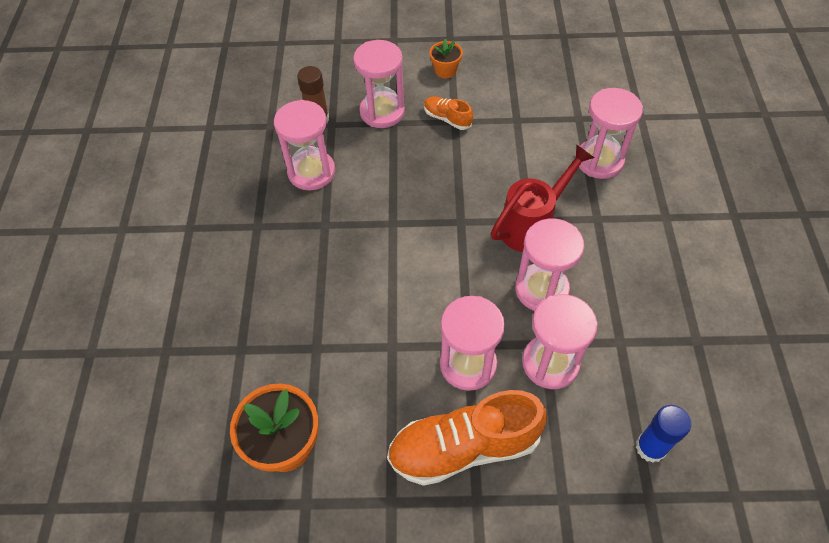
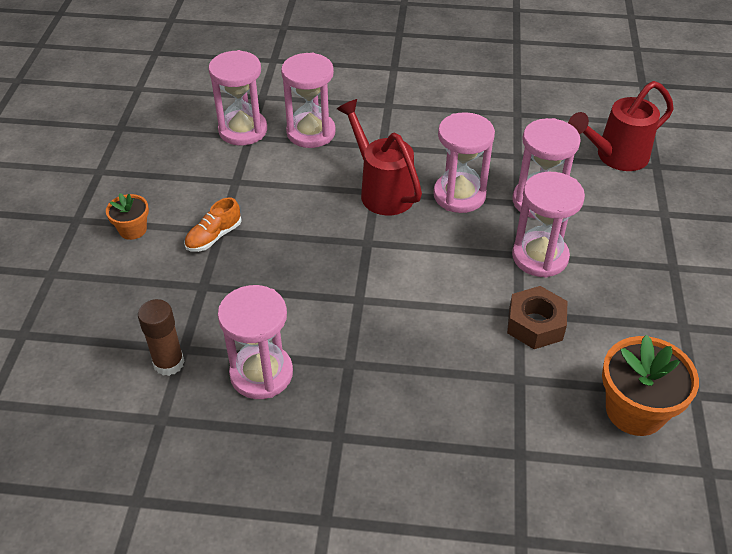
camera: 85 degrees left, 10 degrees down
pink hourglass [353,40,405,128] -> pink hourglass moved to [209,50,267,146]
orange shoe [387,390,547,486] -> none
blue glue stick [636,405,691,463] -> red watering can [568,81,674,171]
none -> brown nut [507,286,567,349]

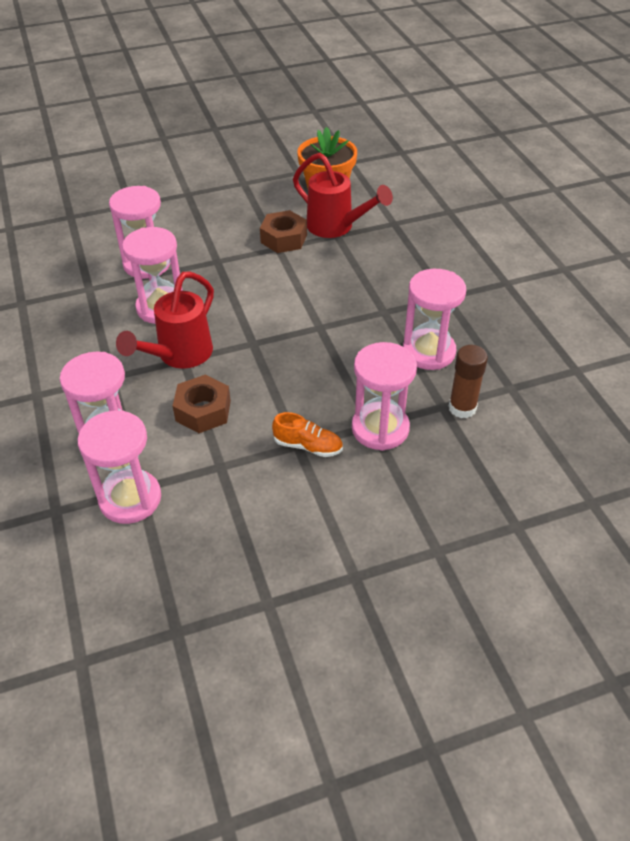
camera: 115 degrees left, 0 degrees up
orange flower pot [106,193,149,240] -> none
pink hourglass [512,172,585,278] -> pink hourglass moved to [352,342,417,451]
red watering can [568,81,674,171] -> red watering can moved to [293,153,393,238]
none -> brown nut [173,375,231,433]

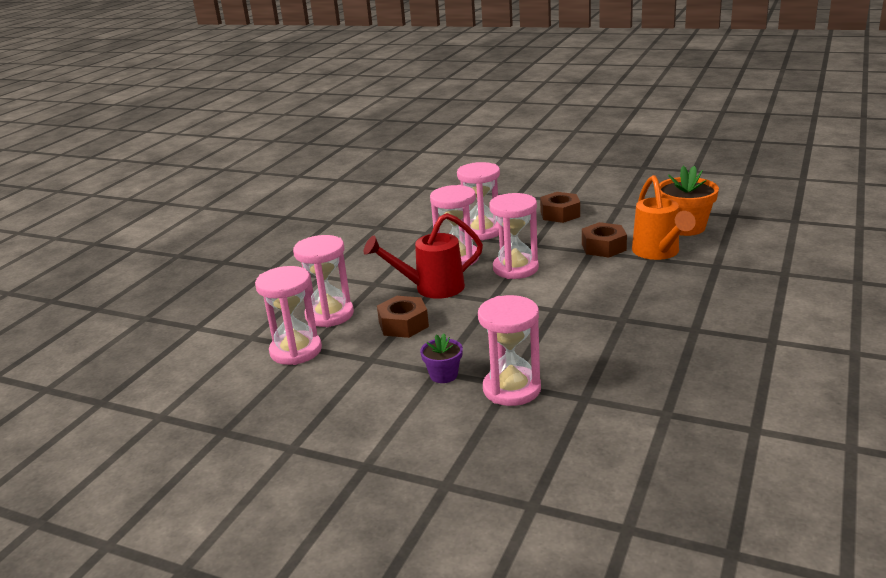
camera: 45 degrees right, 20 degrees down
orange shoe [272,412,343,457] -> purple flower pot [420,334,463,383]
red watering can [293,153,393,238] -> orange watering can [632,175,696,260]
pink hourglass [403,269,466,370] -> pink hourglass moved to [489,193,539,279]
brown glue stick [449,345,488,418] -> none
none -> brown nut [540,192,580,223]

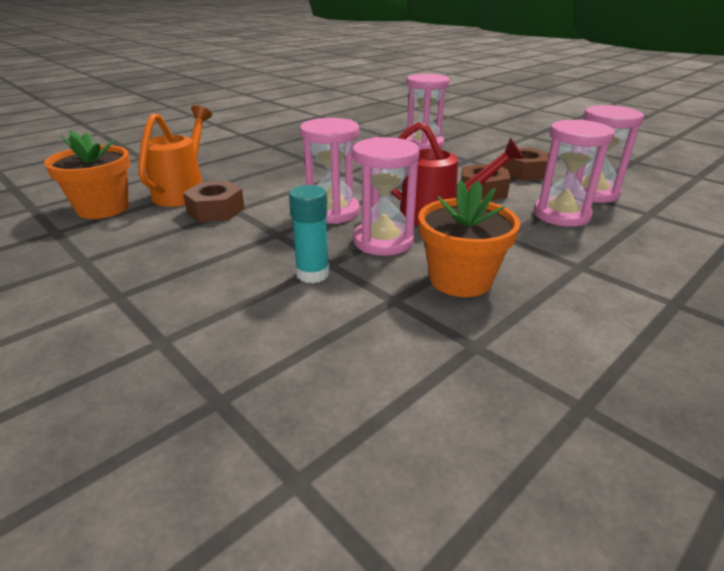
camera: 160 degrees left, 5 degrees up
purple flower pot [420,334,463,383] -> none
pink hourglass [457,162,500,240] -> turquoise glue stick [289,185,330,283]
brown nut [540,192,580,223] -> brown nut moved to [503,148,549,180]
none -> orange flower pot [419,180,520,297]

